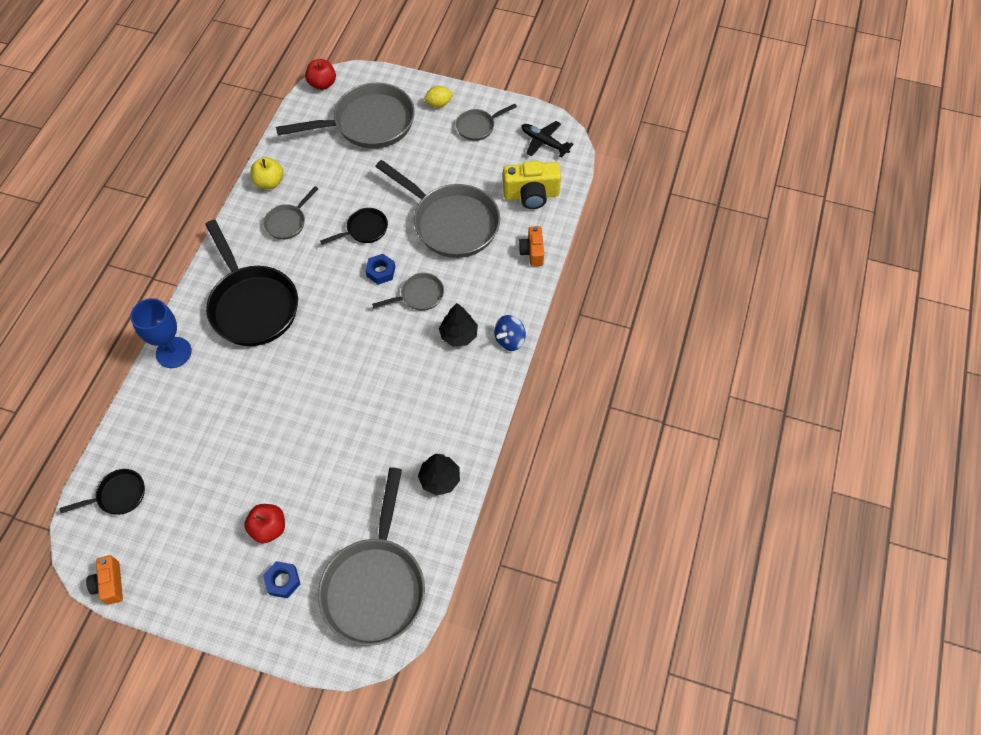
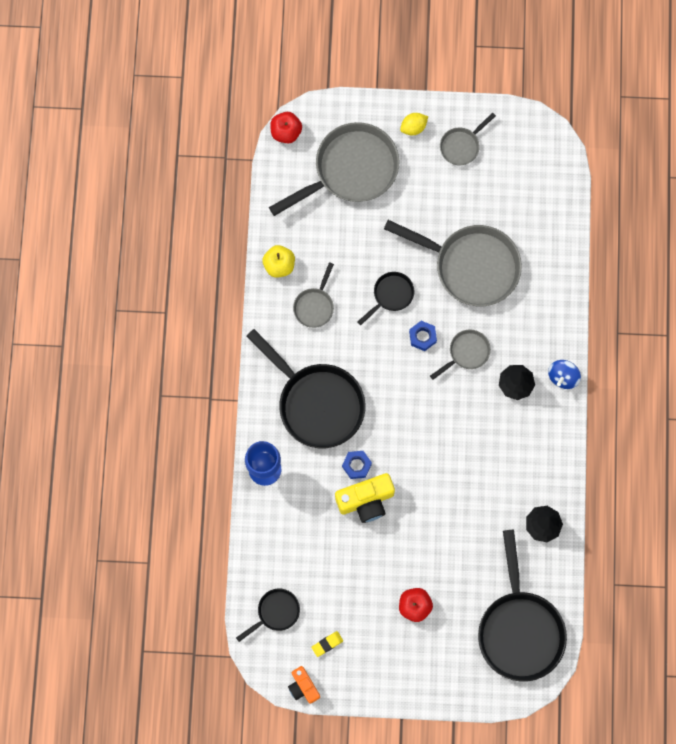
camera: 15 degrees left, 15 degrees up
blue nut [263,561,301,598] -> blue nut moved to [342,451,372,479]
grey pan [318,467,425,646] -> black pan [478,529,567,682]
yellow camera [503,161,561,209] -> yellow camera moved to [335,473,395,523]
orange camera [519,226,544,266] -> none
black plane [521,121,574,158] -> none
none -> yellow eraser [311,631,343,657]

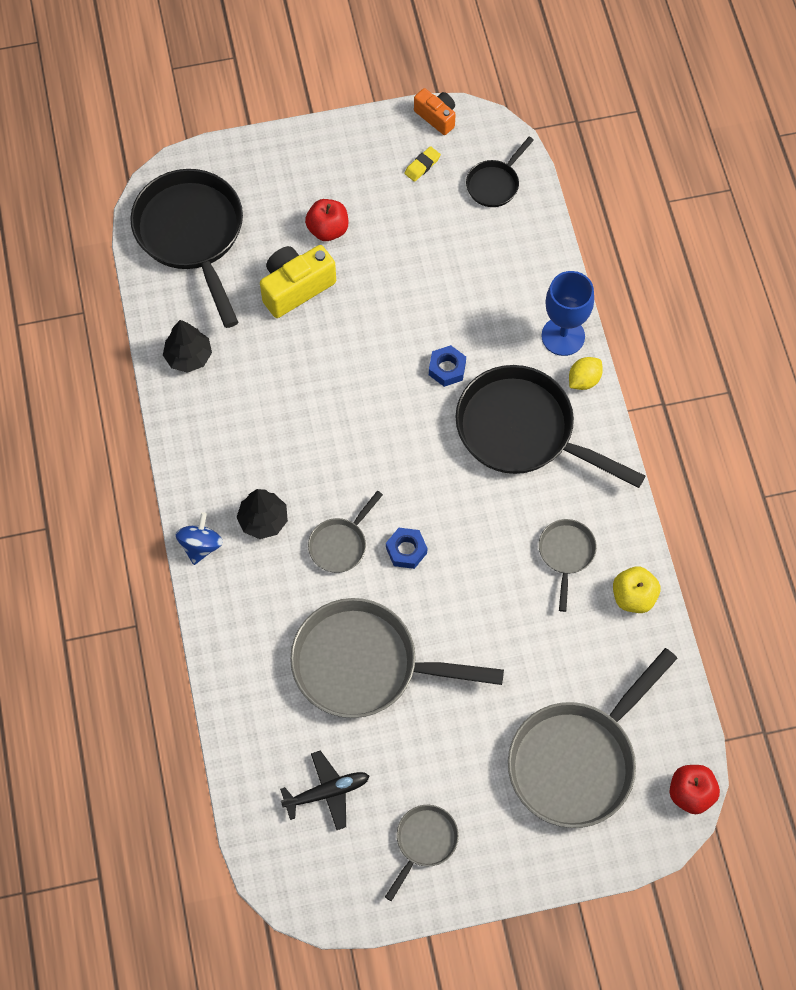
camera: 165 degrees right, 10 degrees down
yellow camera [335,473,395,523] -> yellow camera moved to [260,245,336,318]
black pan [357,272,414,325] -> none
yellow lemon [400,113,428,135] -> yellow lemon moved to [569,357,603,390]
none -> black plane [280,750,369,830]

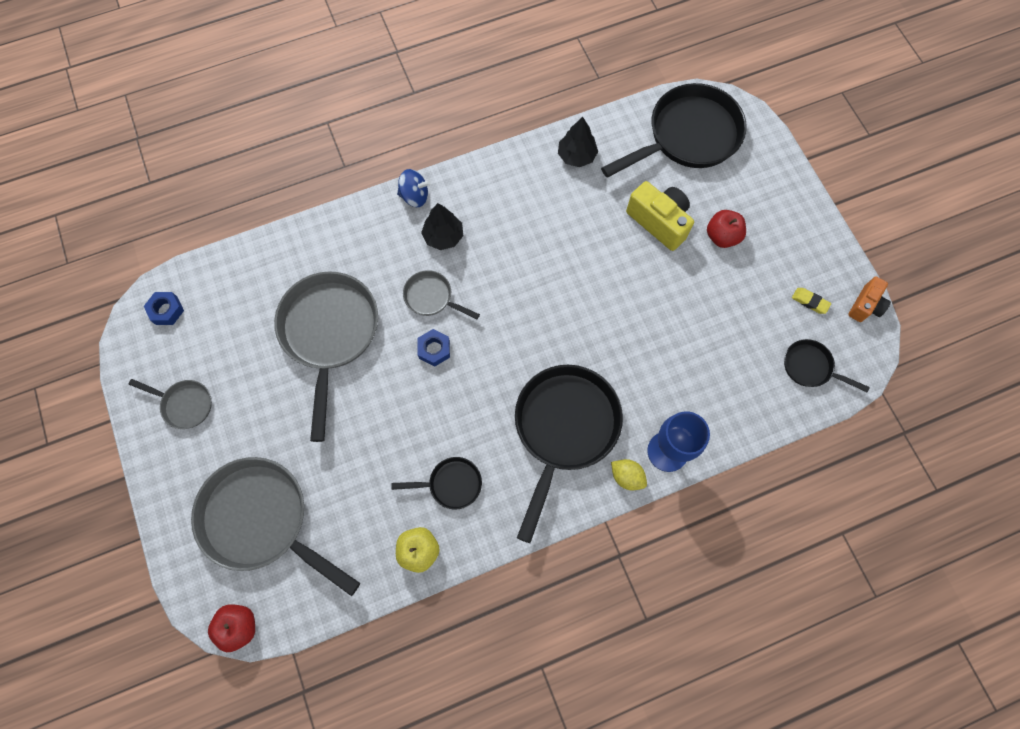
camera: 80 degrees right, 5 degrees up
black plane [280,750,369,830] -> none
blue nut [429,345,466,387] -> blue nut moved to [144,292,184,325]
grey pan [539,519,597,612] -> black pan [391,457,482,510]

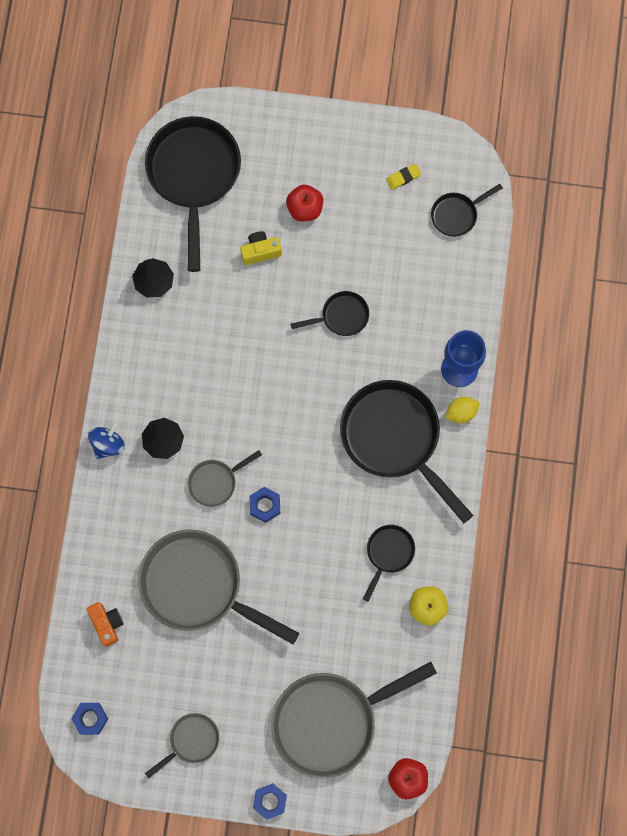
camera: 60 degrees left, 5 degrees up
yellow camera [626,181,694,251] -> yellow camera [240,231,282,265], size x0.62
orange camera [848,276,891,322] -> orange camera moved to [87,602,124,647]
none -> blue nut [253,783,287,820]
none -> black pan [291,291,369,336]

